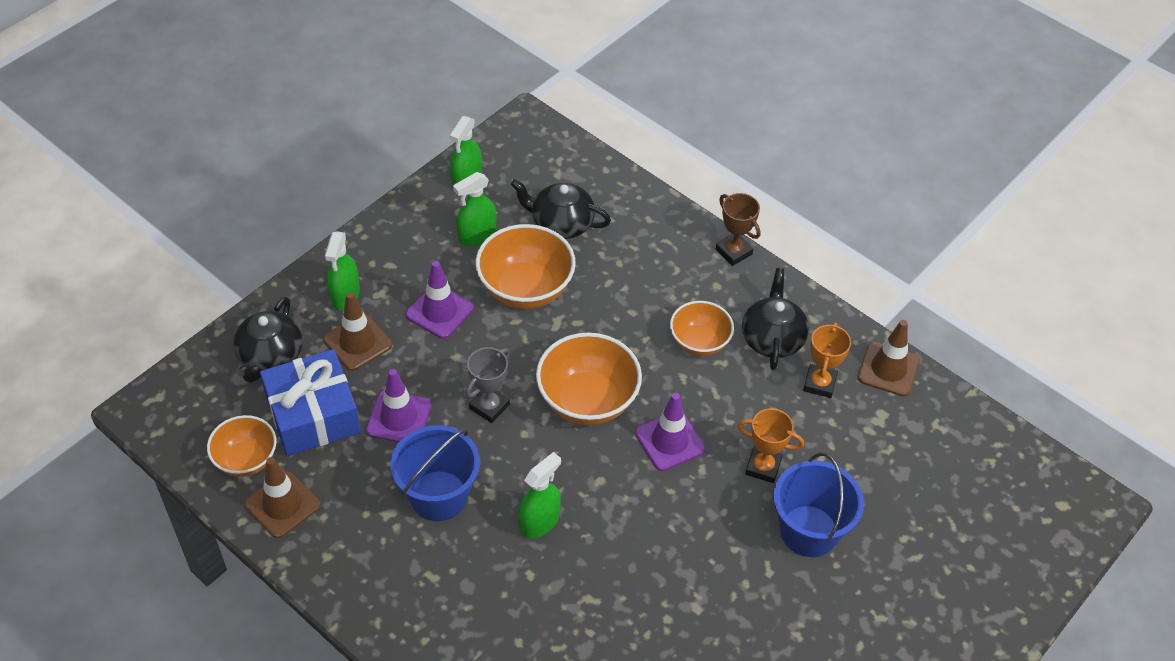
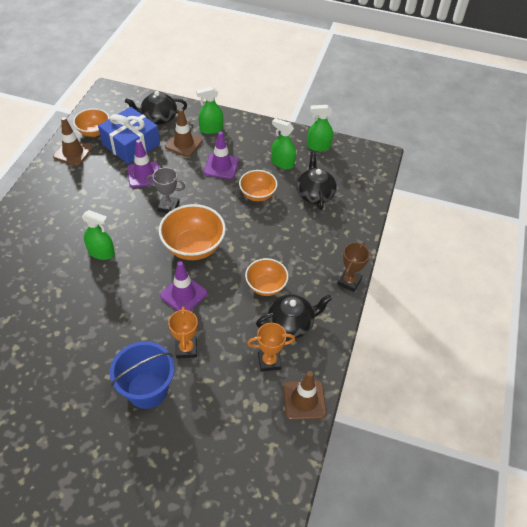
camera: 65 degrees right, 0 degrees up
blue bucket [390,425,480,521] -> none
orange bowl [476,224,576,309] -> orange bowl [239,170,278,201], size x0.63

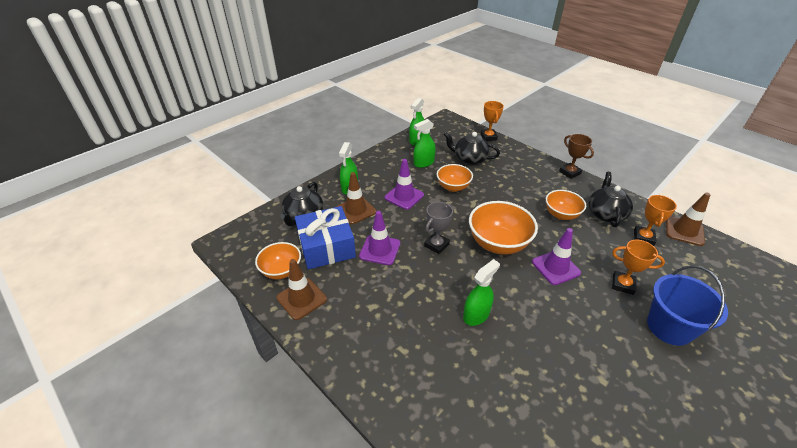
camera: 60 degrees left, 10 degrees down
none -> orange trophy [481,101,504,141]

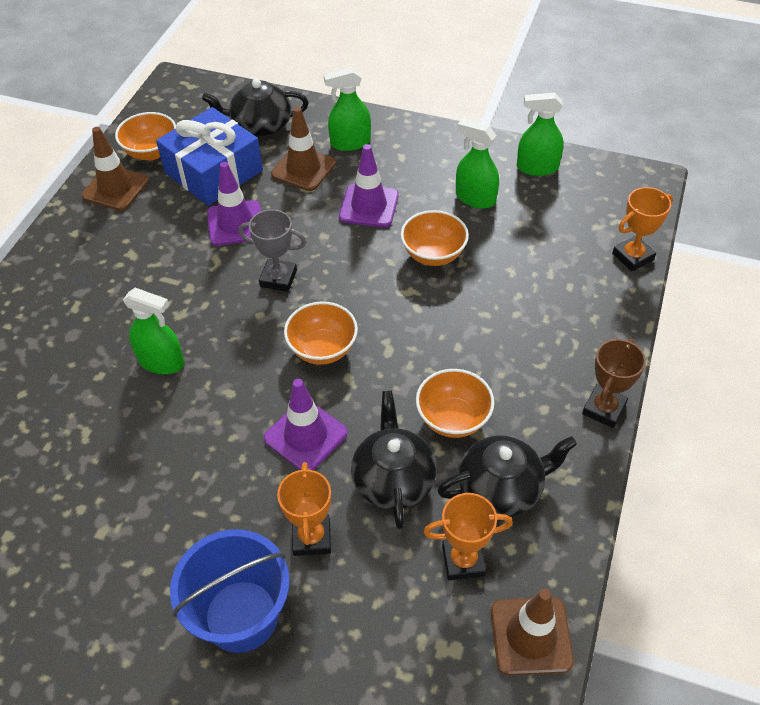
camera: 65 degrees right, 10 degrees up
black teapot [444,132,500,165] -> black teapot moved to [351,391,437,529]
orange bowl [469,201,538,255] -> orange bowl [284,301,358,365], size x0.63

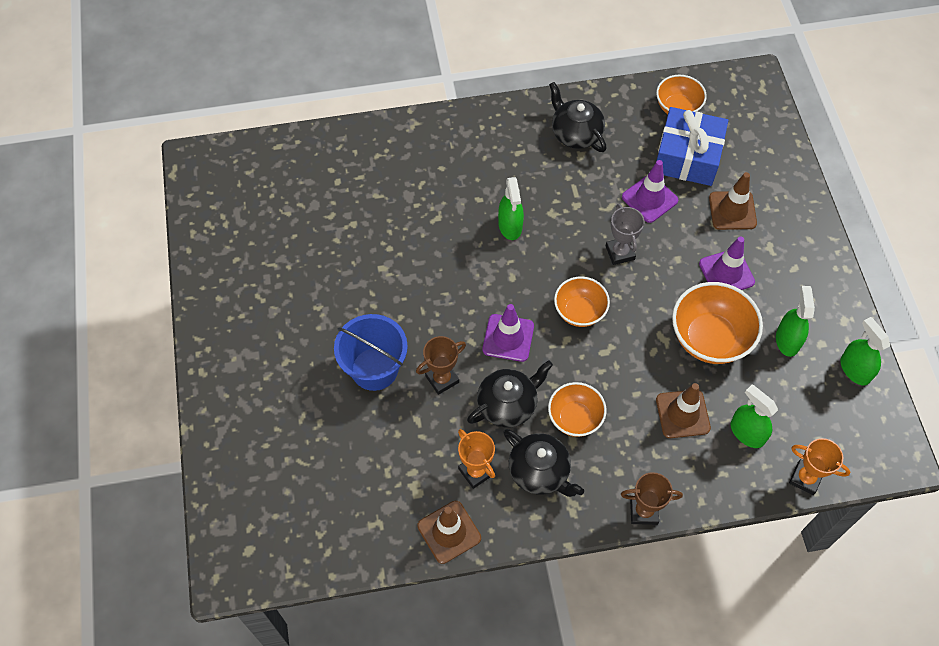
camera: 60 degrees right, 10 degrees up
brown traffic cone [82,127,149,211] -> brown traffic cone moved to [656,383,711,438]
black teapot [202,79,309,137] -> black teapot moved to [549,82,606,152]
orange trophy [277,462,331,556] -> brown trophy [416,336,466,395]
green spray bottle [324,67,371,151] -> green spray bottle moved to [731,385,778,448]
orange bowl [401,210,469,266] -> orange bowl [672,282,763,364], size x1.58

